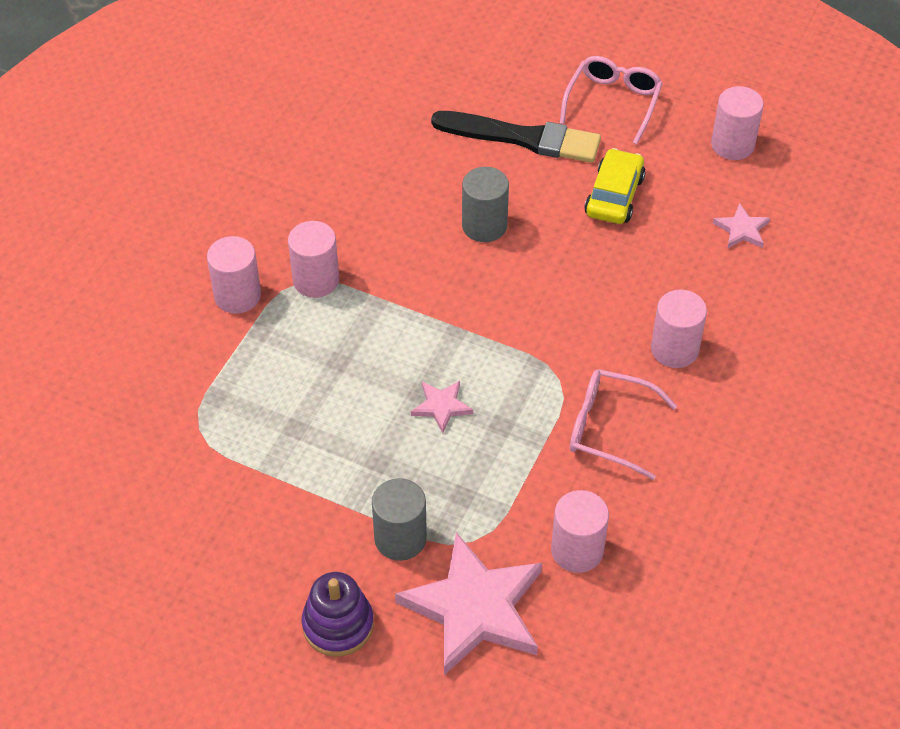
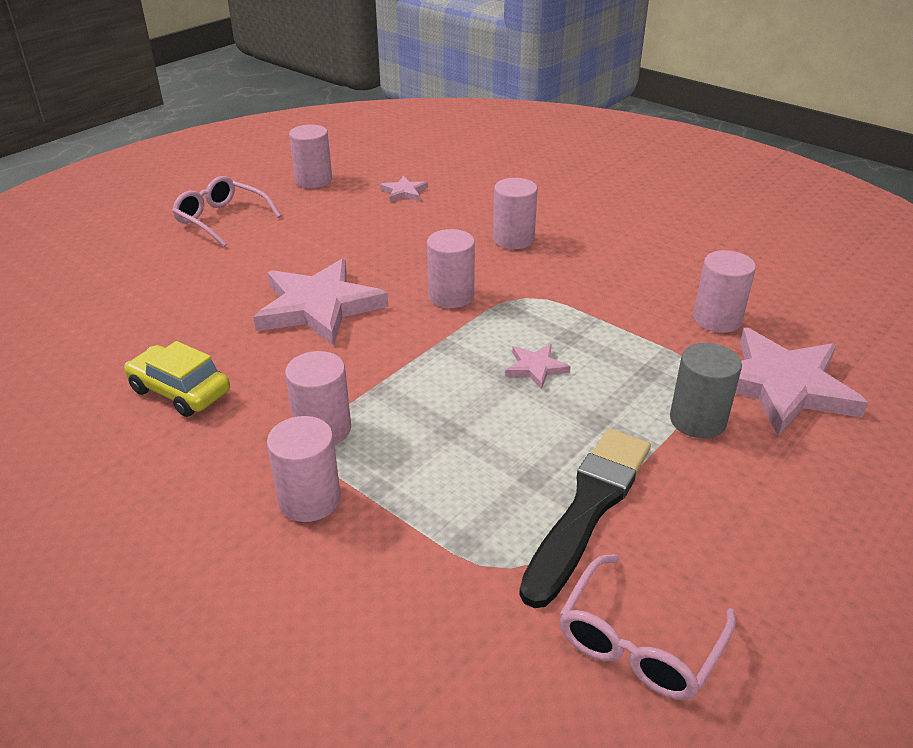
camera: 75 degrees left, 15 degrees down
purple stacking toy [302,572,374,657] -> none
black brush [431,111,601,163] -> black brush moved to [519,429,651,608]
grey cylinder [462,167,509,242] -> pink star [253,259,388,346]
pink glasses [570,369,677,480] -> pink glasses moved to [559,554,736,700]
yellow car [584,148,645,224] -> yellow car moved to [124,341,230,417]
none -> pink cylinder [427,229,475,308]

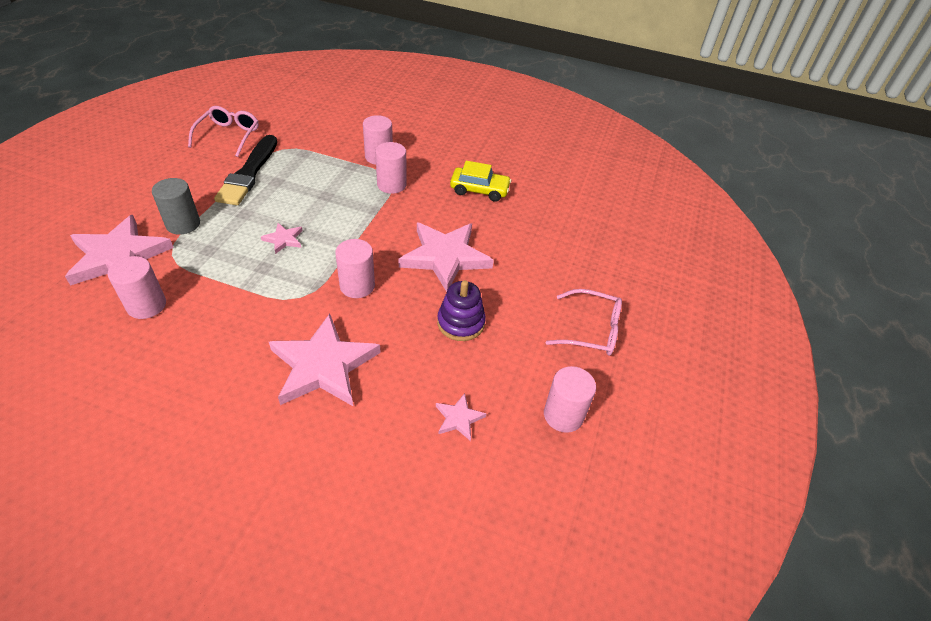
camera: 155 degrees right, 10 degrees up
pink cylinder [493,178,538,249] -> pink star [269,314,381,406]
none -> purple stacking toy [437,280,486,341]

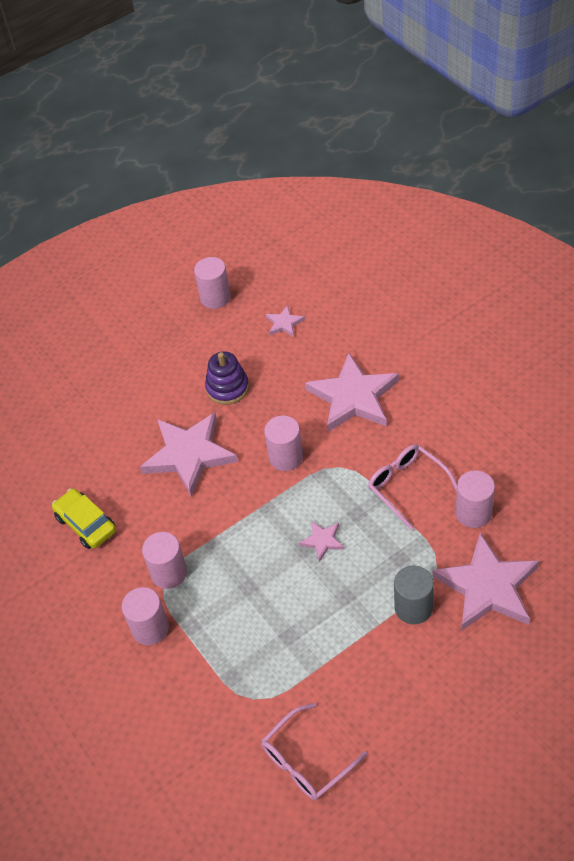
camera: 135 degrees left, 5 degrees up
black brush [214,135,277,205] -> none
pink glasses [546,289,622,356] -> pink glasses moved to [368,444,457,531]

